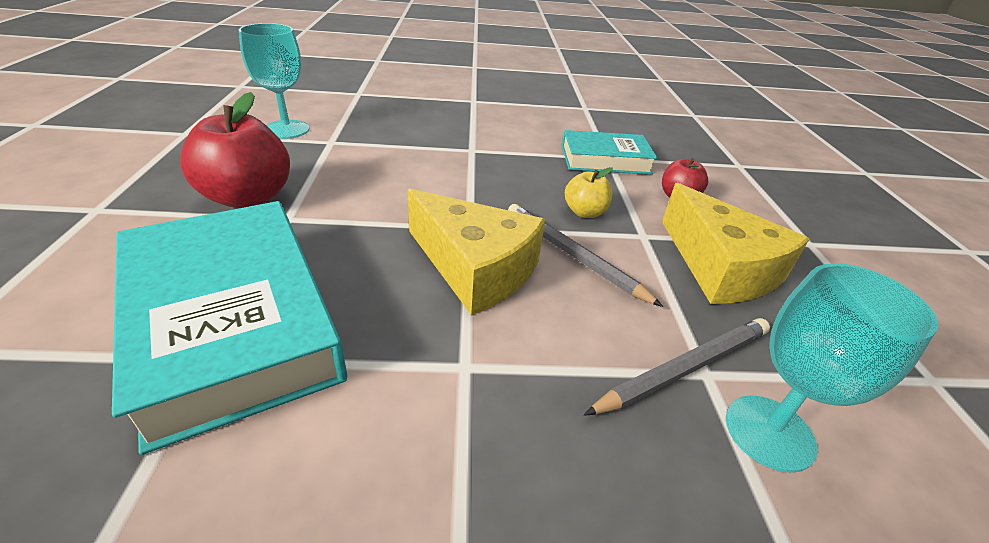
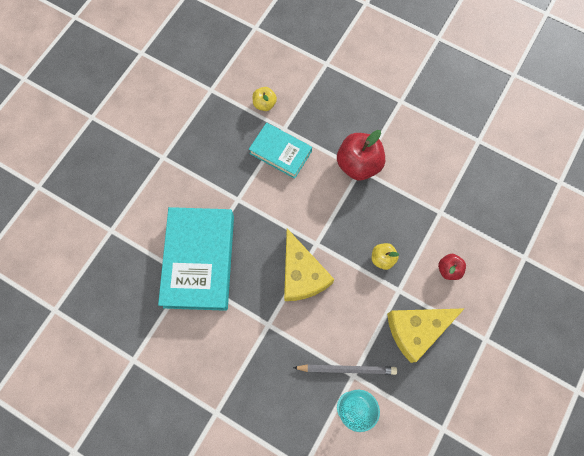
camera: 35 degrees right, 35 degrees up
red apple [180,92,290,208] -> red apple moved to [337,130,385,180]
turquoise goblet [239,23,309,139] -> yellow apple [252,87,277,111]
grey pencil [508,204,663,307] -> none
turquoise book [562,130,658,174] -> turquoise book moved to [249,123,312,179]
yellow cheese [662,183,809,304] -> yellow cheese turned 60 degrees clockwise [387,308,465,363]

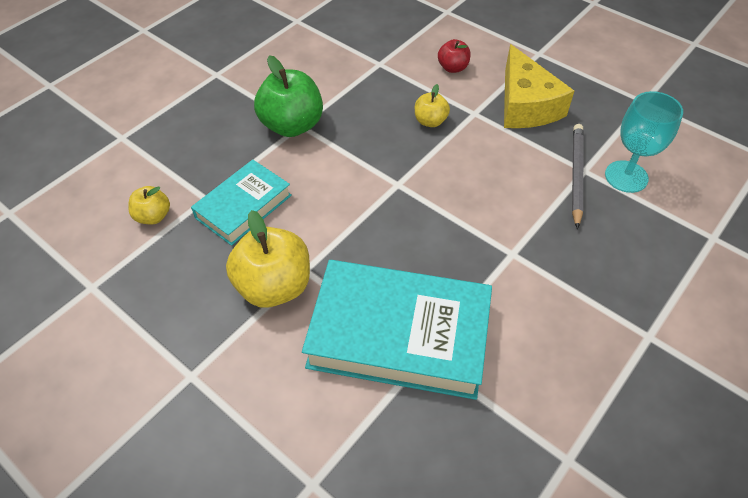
camera: 80 degrees left, 20 degrees down
yellow cheese [284,229,334,301] -> none
red apple [337,130,385,180] -> green apple [254,55,323,137]
none -> yellow apple [226,210,310,308]

